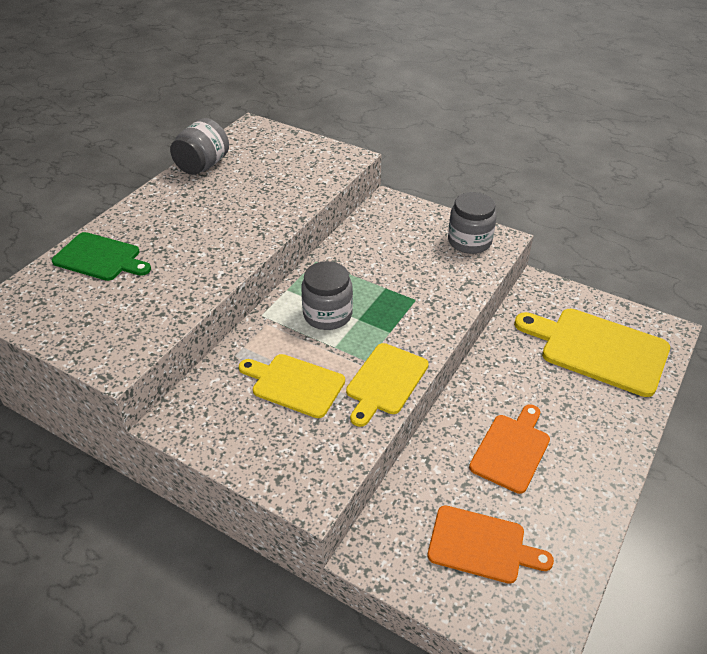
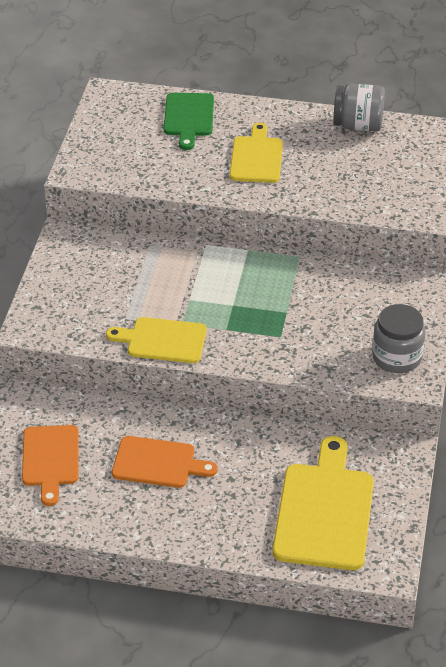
camera: 70 degrees right, 0 degrees up
yellow cutting board [239,354,345,418] -> yellow cutting board moved to [230,123,283,183]
grey jar [301,261,353,330] -> none

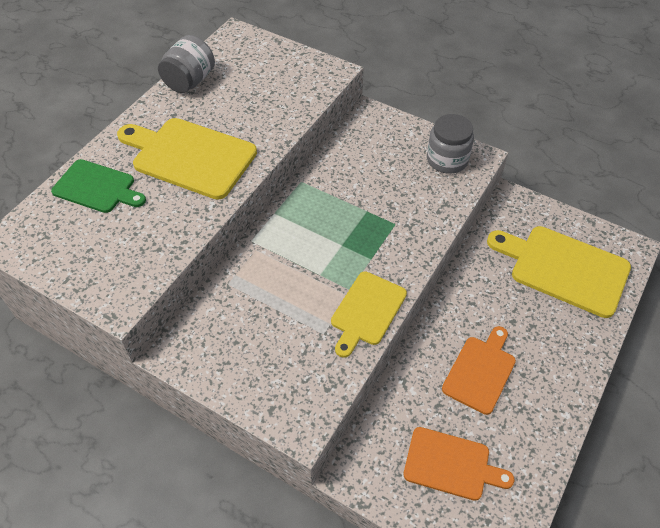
camera: 70 degrees left, 10 degrees up
yellow cutting board [230,123,283,183] -> yellow cutting board [117,118,257,200], size x1.58

